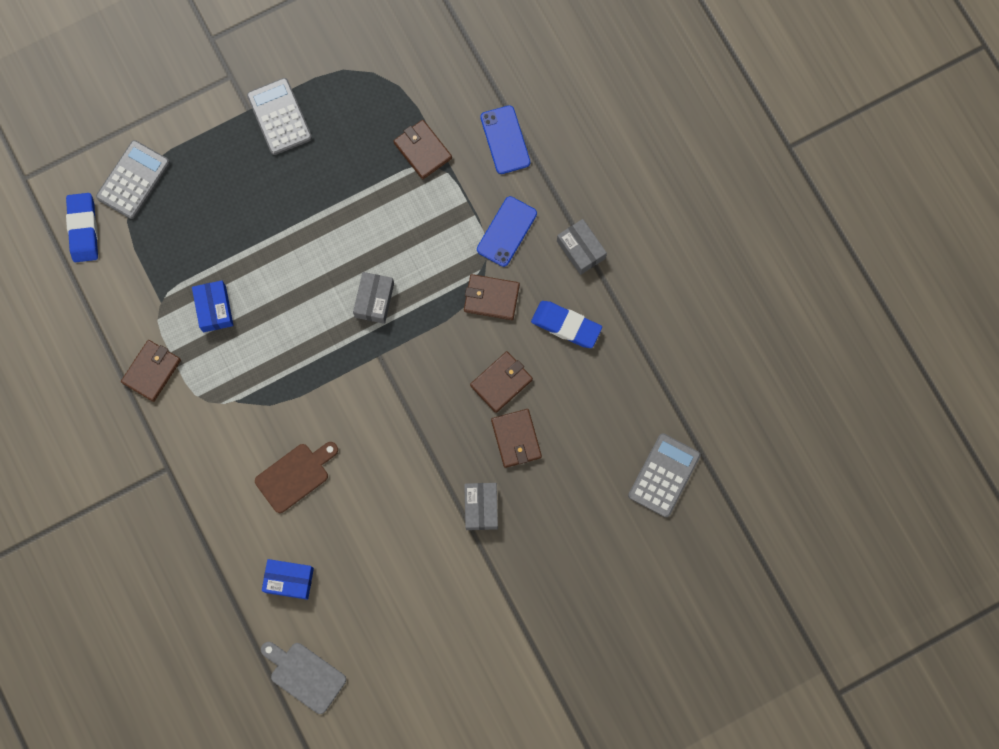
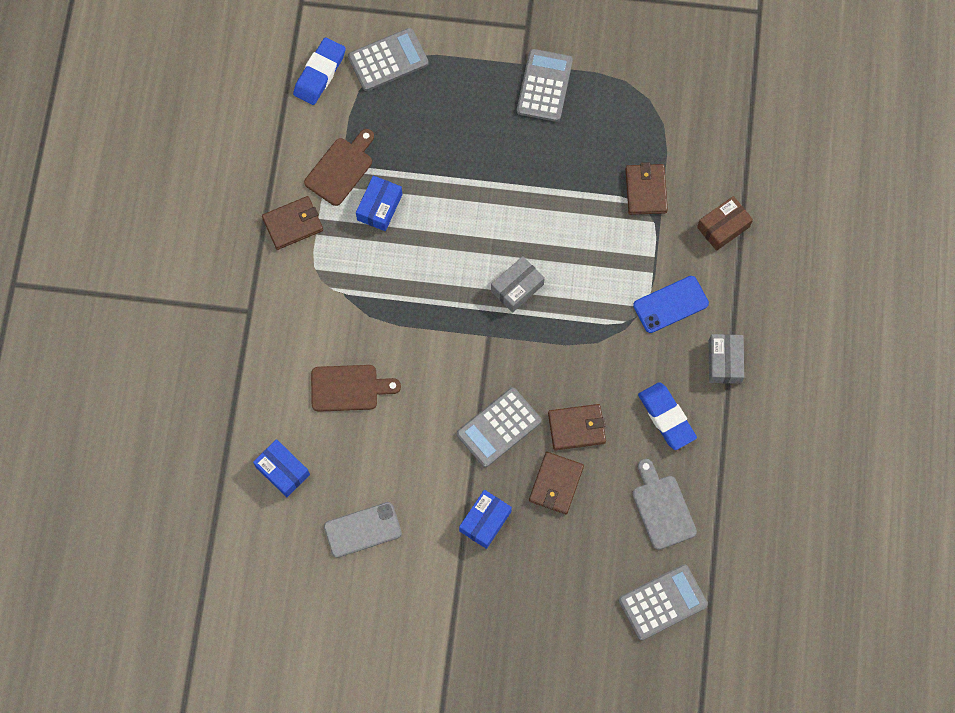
camera: 35 degrees right, 5 degrees down
grey cutting board [261,642,346,714] -> grey cutting board moved to [632,459,697,550]
brown wallet [464,274,520,320] -> none
grey box [464,483,498,530] -> blue box [459,490,512,549]
blue phone [480,105,530,174] -> brown box [697,196,753,251]
none -> brown cutting board [304,129,374,206]
none -> grey phone [324,502,402,558]
none -> grey calculator [457,387,542,467]

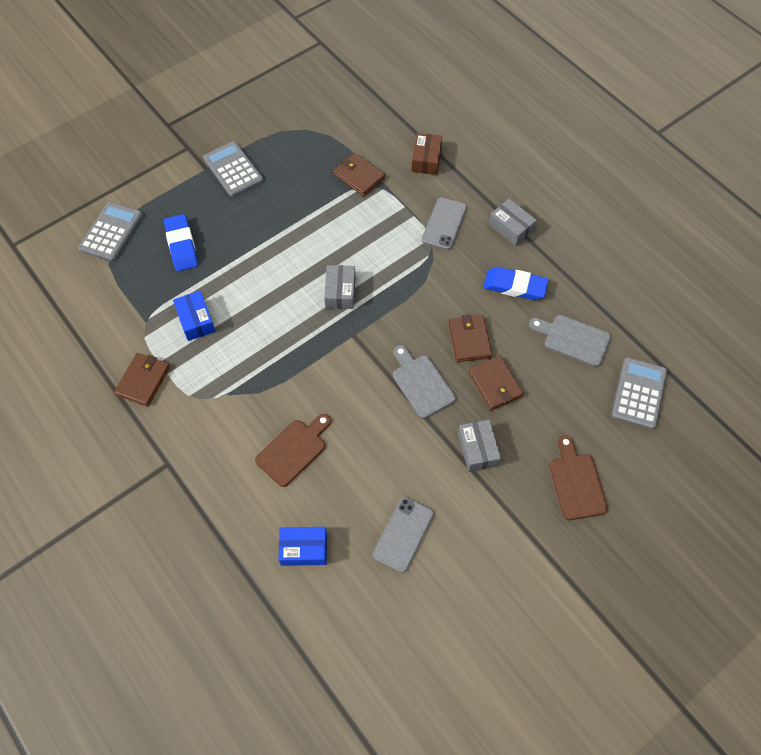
camera: 45 degrees left, 10 degrees down
blue eraser [293,37,346,105] -> blue eraser moved to [164,214,198,271]
brown cutting board [304,129,374,206] -> brown cutting board moved to [550,435,608,520]
grey calculator [457,387,542,467] -> grey cutting board [393,345,456,419]
blue box [459,490,512,549] -> grey box [458,420,501,472]
brown wallet [548,404,606,450] -> brown wallet turned 45 degrees counterclockwise [448,314,492,362]
blue phone [633,276,709,333] -> grey phone [422,197,467,250]

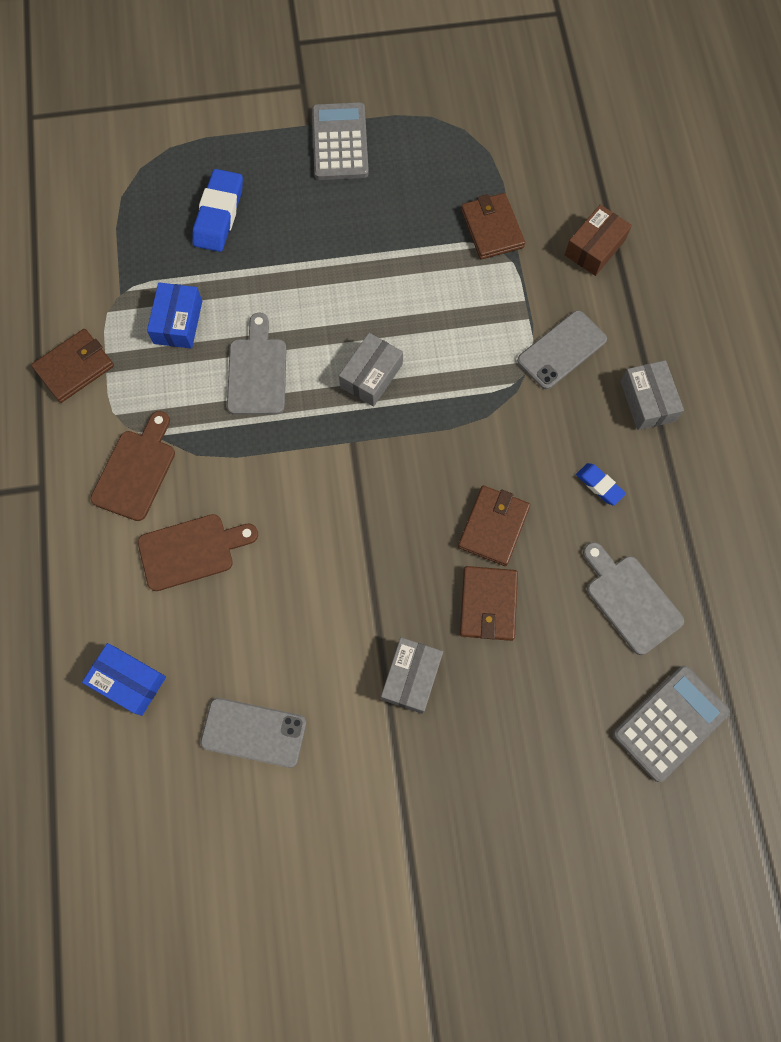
camera: 30 degrees right, 10 degrees up
grey calculator [79,202,142,262] -> none
grey phone [373,497,434,573] -> grey phone turned 45 degrees clockwise [200,698,306,768]
grey cutting board [393,345,456,419] -> grey cutting board moved to [227,313,287,415]
blue eraser [483,267,549,300] -> blue eraser [576,463,626,505], size x0.55
brown cutting board [550,435,608,520] -> brown cutting board moved to [91,411,175,521]

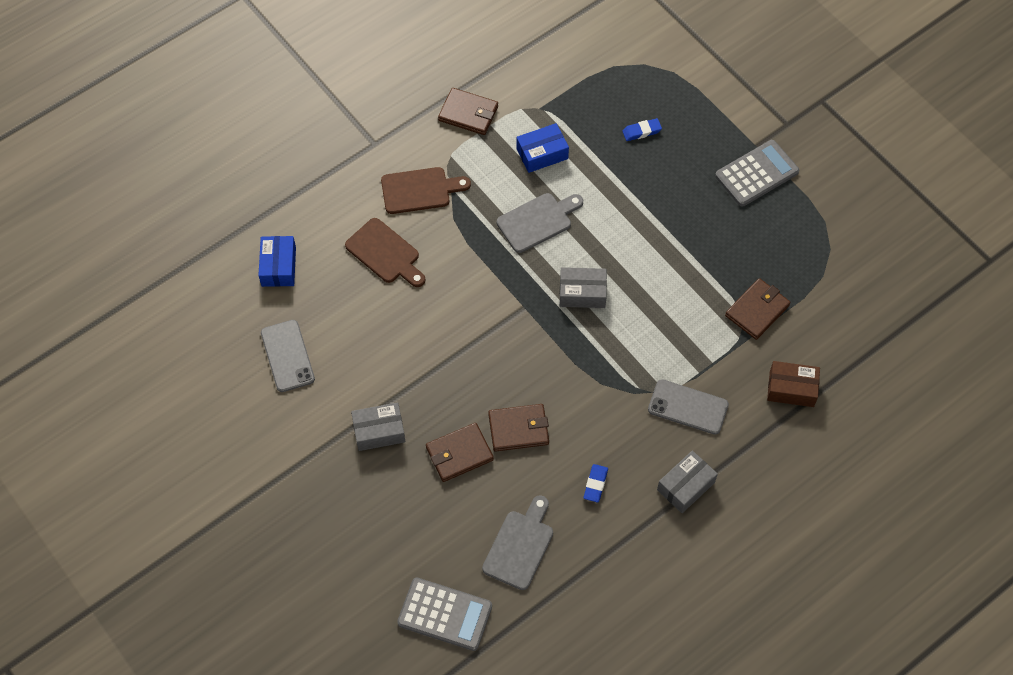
camera: 60 degrees right, 10 degrees down
blue eraser [192,169,243,252] -> blue eraser [622,118,662,141], size x0.55

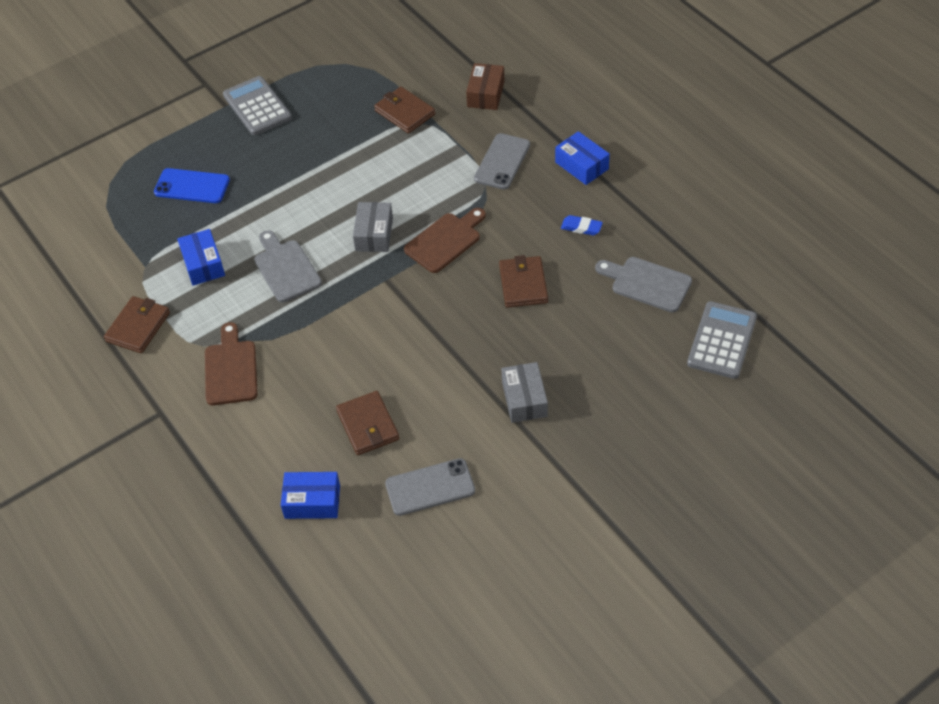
camera: 85 degrees left, 10 degrees down
brown cutting board [345,218,425,287] -> brown cutting board moved to [404,208,486,273]
brown wallet [426,423,494,482] -> brown wallet moved to [336,391,399,455]
blue eraser [622,118,662,141] -> blue phone [154,168,230,203]
grey box [657,451,718,513] -> blue box [555,131,610,185]

